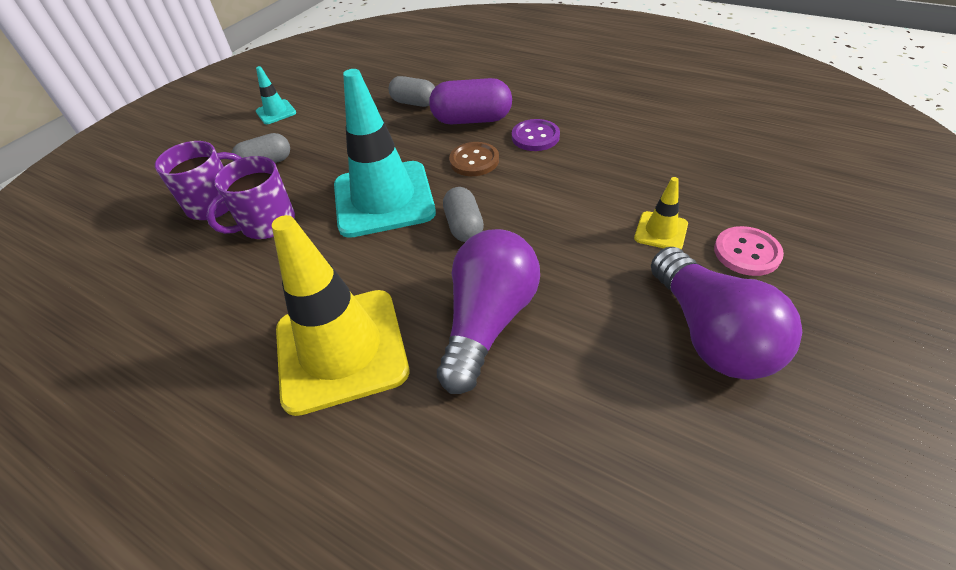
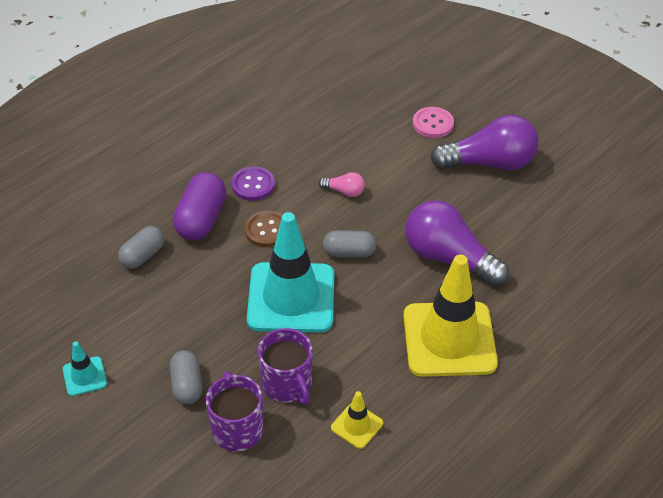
camera: 80 degrees left, 0 degrees up
yellow traffic cone [634,177,688,249] -> yellow traffic cone moved to [331,391,383,449]
none -> pink light bulb [319,172,365,197]

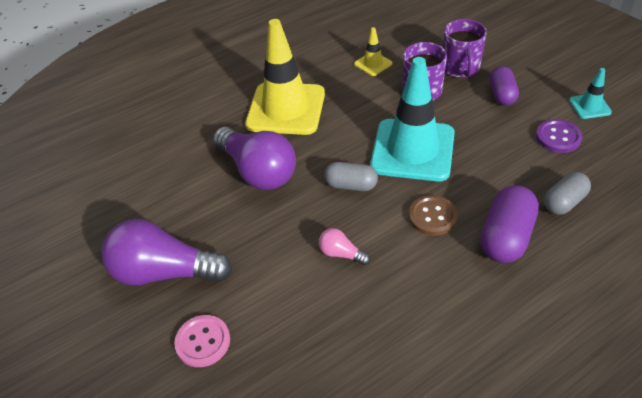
camera: 165 degrees left, 0 degrees up
grey capsule [170,350,202,405] -> purple capsule [490,66,519,106]
purple button [232,166,275,201] -> purple button moved to [536,119,582,153]

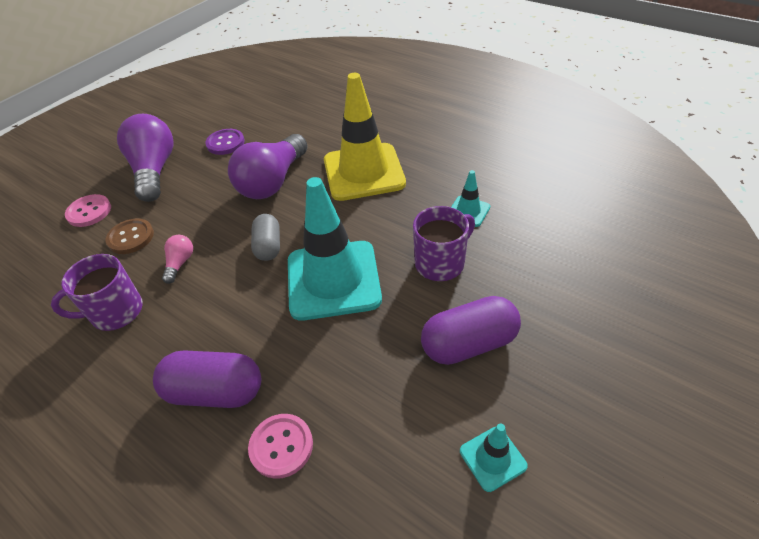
camera: 70 degrees right, 0 degrees up
yellow traffic cone [354,27,392,76] -> turquoise traffic cone [451,170,490,227]
brown button [409,195,458,236] -> brown button moved to [106,218,154,254]
purple mug [443,19,487,78] -> purple mug moved to [51,254,143,331]
purple capsule [490,66,519,106] -> purple capsule [421,296,521,365], size x1.52
purple button [536,119,582,153] -> purple button moved to [205,129,245,155]
grey capsule [544,172,591,215] -> pink button [248,414,313,479]

